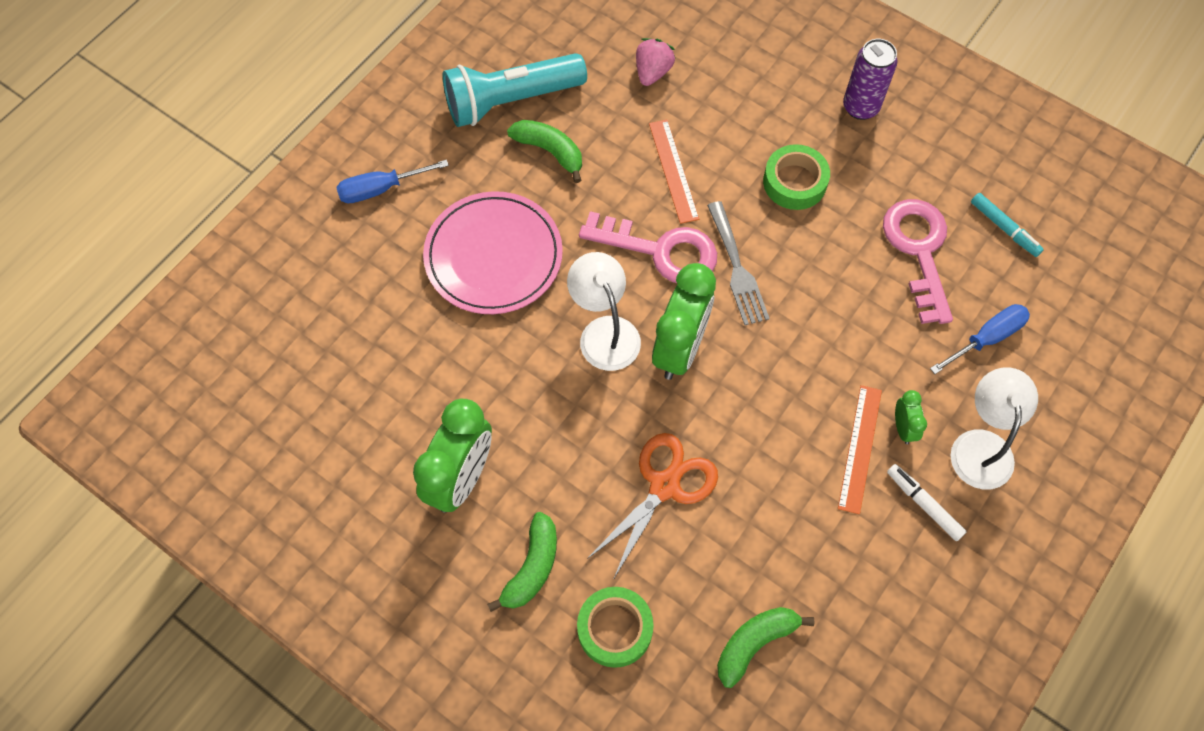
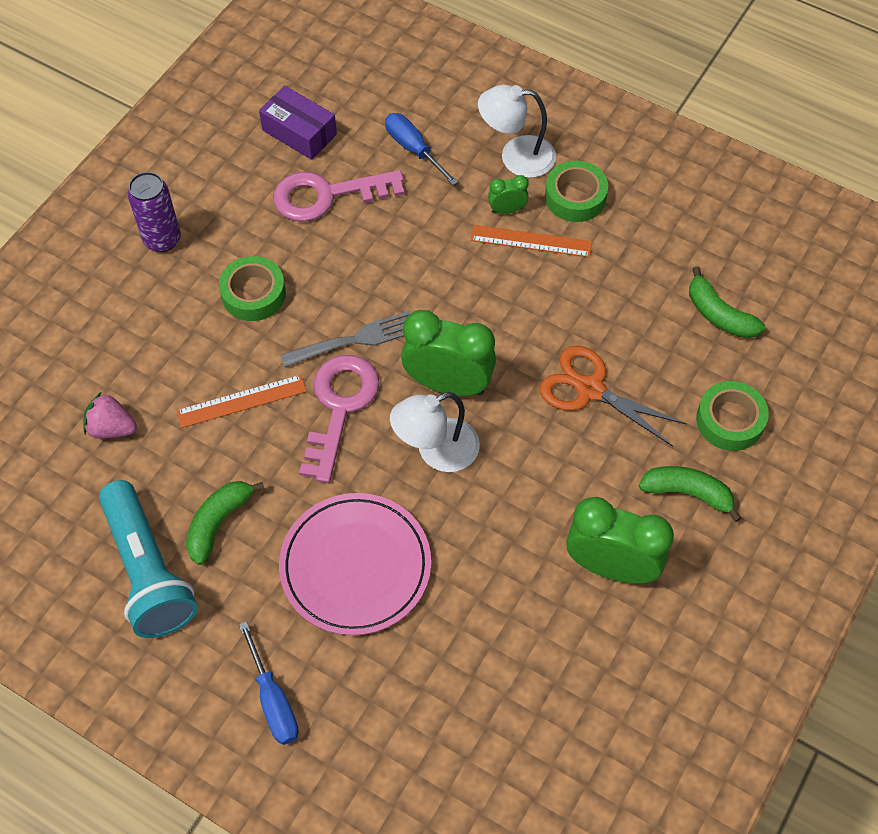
camera: 95 degrees left, 5 degrees down
white marker [887,464,967,541] -> green tape [545,161,608,222]
turquoise marker [971,193,1044,257] -> purple box [259,86,337,160]

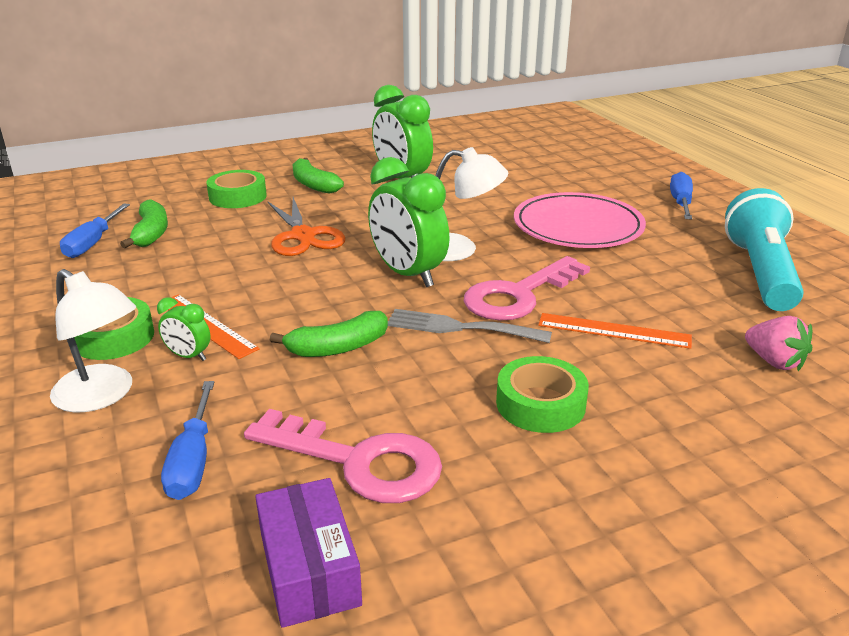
camera: 145 degrees left, 30 degrees down
purple can [128,172,181,252] -> none
green banana [186,481,265,565] -> green banana moved to [270,311,388,357]
none -> blue screwdriver [60,204,130,258]

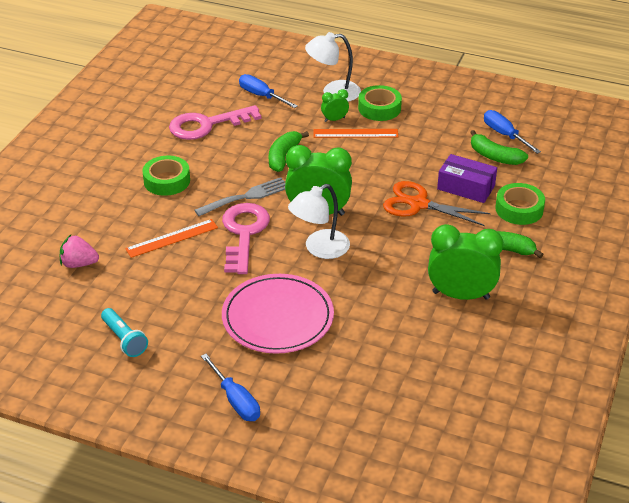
camera: 135 degrees right, 10 degrees up
purple box [255,478,362,628] -> purple box moved to [437,154,497,203]
turquoise flashlight [725,188,804,311] -> turquoise flashlight [101,308,148,357], size x0.53

